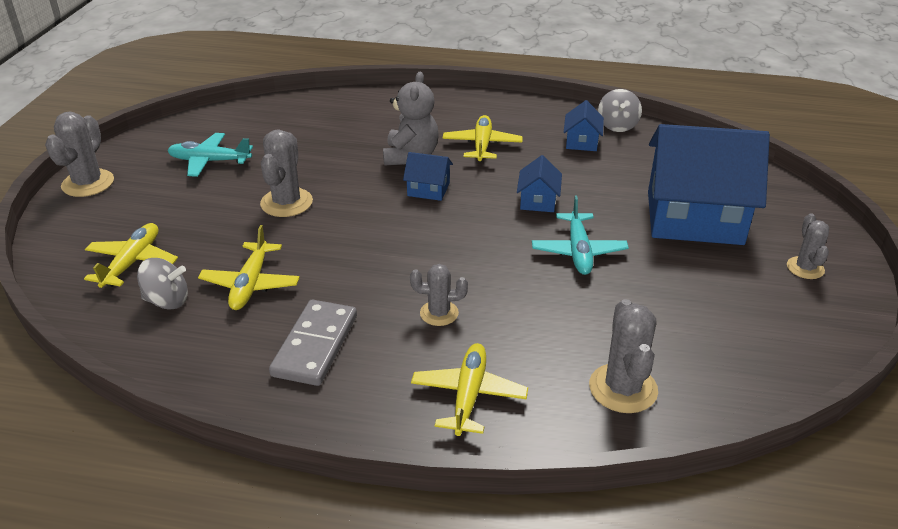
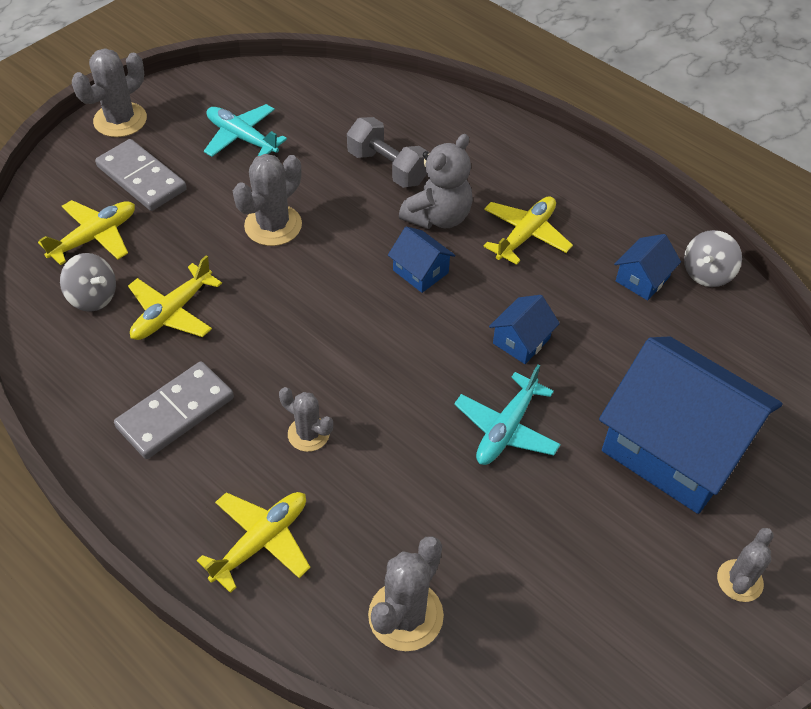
camera: 30 degrees right, 15 degrees up
none -> grey domino [95,139,187,211]
none -> grey dumbbell [347,117,428,188]

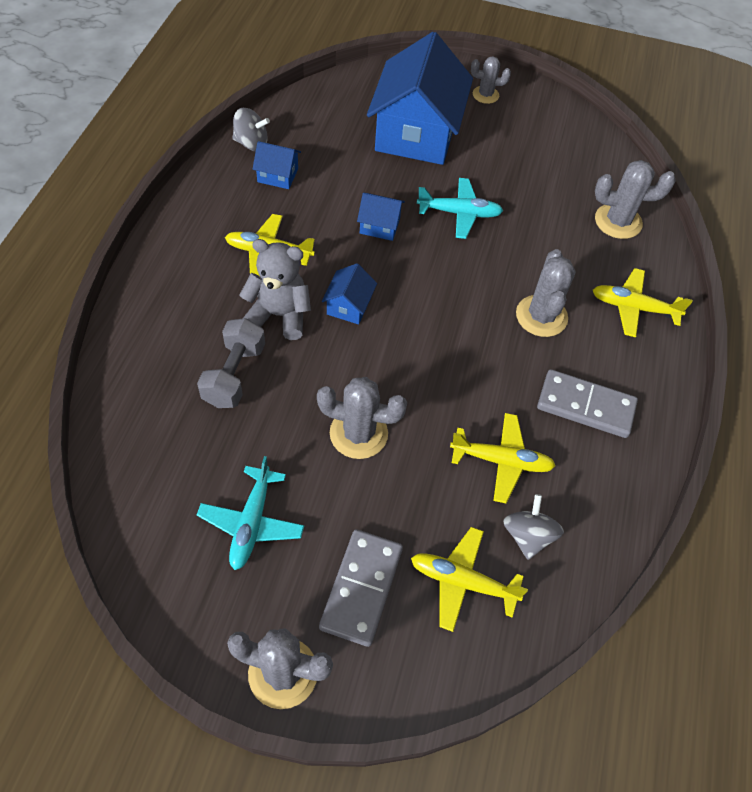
camera: 120 degrees left, 5 degrees up
grey cactus [279,387,333,452] -> grey cactus [516,249,575,337], size x1.59

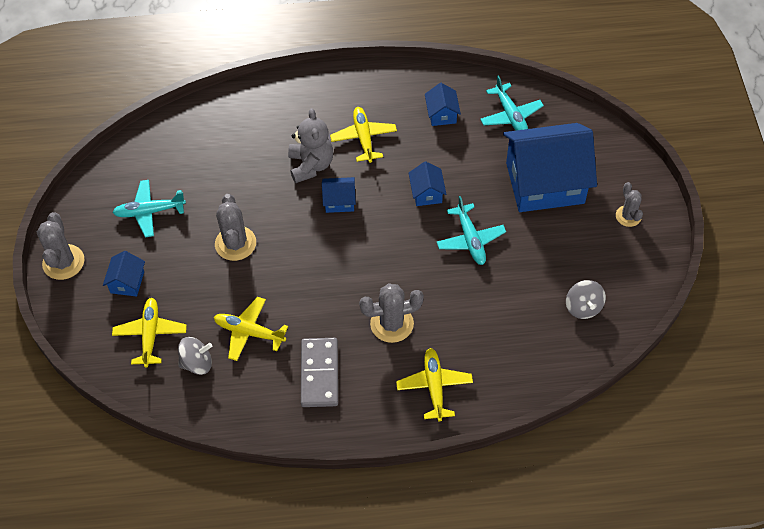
camera: 75 degrees right, 0 degrees up
grey dumbbell [197,318,265,408] -> none
grey spinning top [232,108,270,151] -> grey spinning top moved to [566,280,606,319]
grey domino [319,529,403,647] -> blue house [103,251,145,297]
yellow plane [450,413,556,503] -> yellow plane turned 120 degrees clockwise [214,297,288,361]
grey cactus [595,160,676,239] -> none
none -> turquoise plane [480,75,544,131]

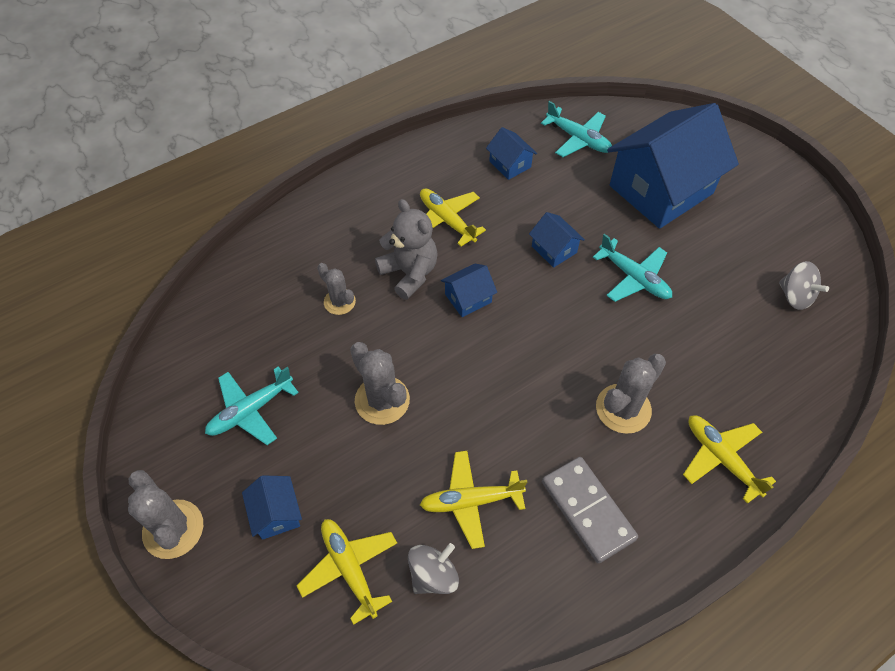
camera: 30 degrees left, 0 degrees up
grey cactus [616,182,643,227] -> grey cactus moved to [317,263,356,315]

